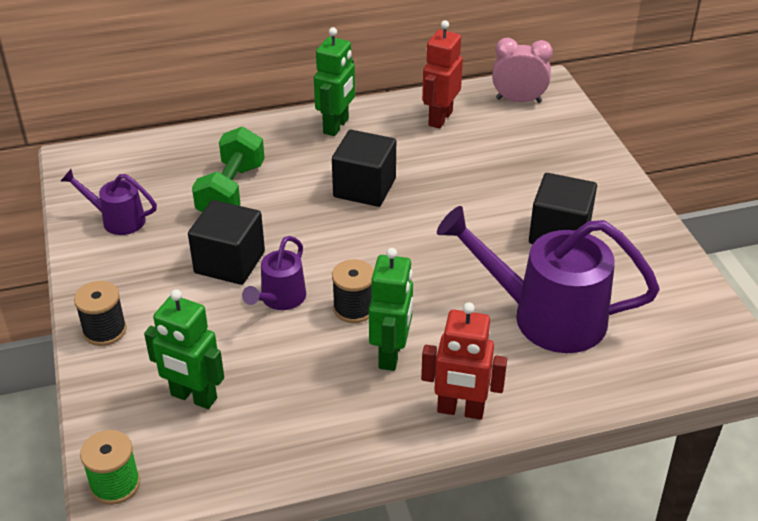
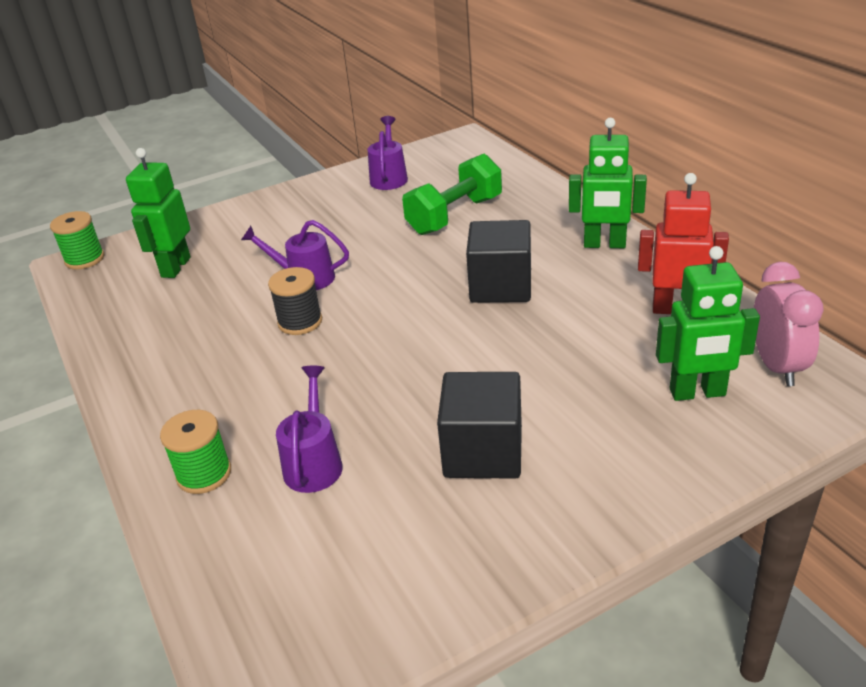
camera: 80 degrees right, 5 degrees down
black spool [74,281,127,346] -> none
black cube [188,200,265,285] -> none
green dumbbell [192,127,265,212] -> green dumbbell turned 45 degrees counterclockwise [402,154,502,235]
green robot [369,248,413,371] -> green robot moved to [656,246,760,401]
red robot [421,302,507,420] -> none
purple watering can [437,206,660,353] -> purple watering can [276,365,343,493], size x0.51
none -> green spool [160,410,231,494]

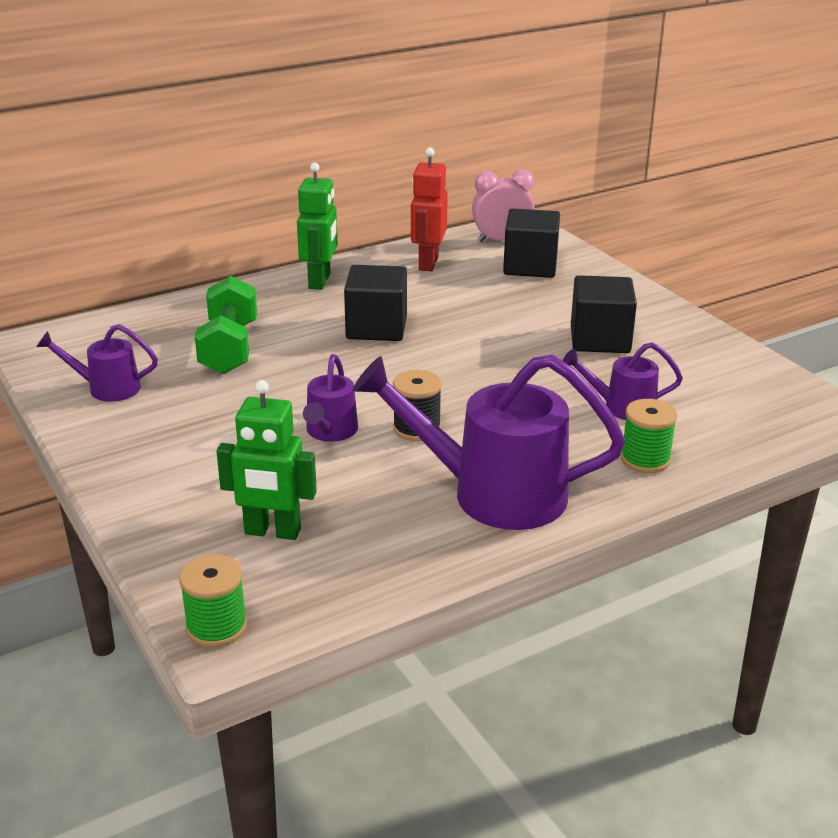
camera: 95 degrees left, 5 degrees down
green dumbbell [402,154,502,235] -> green dumbbell turned 45 degrees clockwise [195,276,257,374]
green robot [656,246,760,401] -> black cube [503,208,560,278]
none -> purple watering can [352,355,625,530]

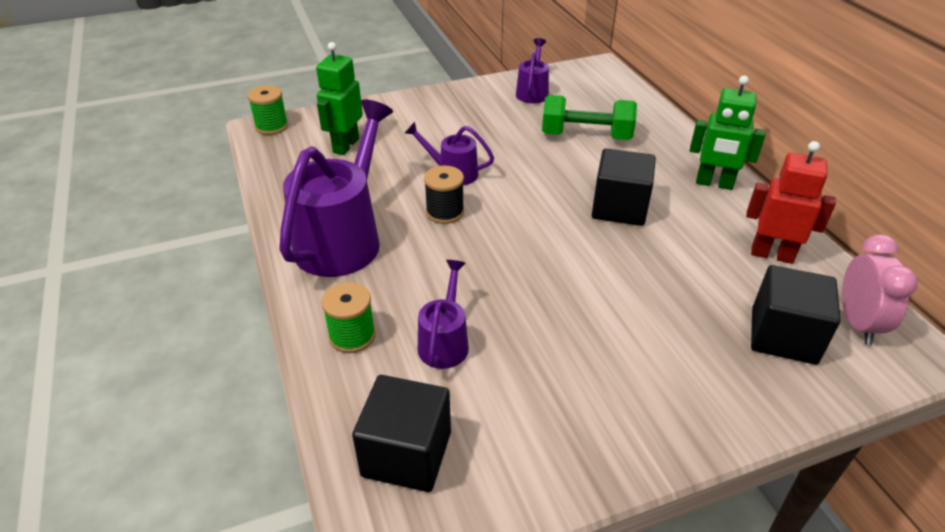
camera: 100 degrees right, 10 degrees up
black cube [571,275,637,353] -> black cube moved to [352,375,451,492]

